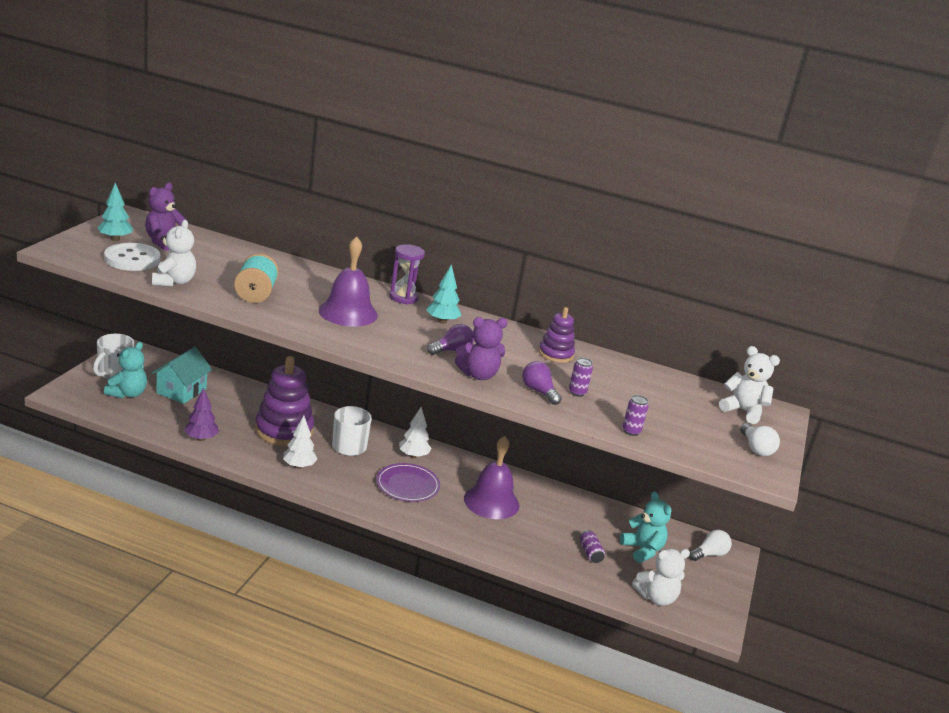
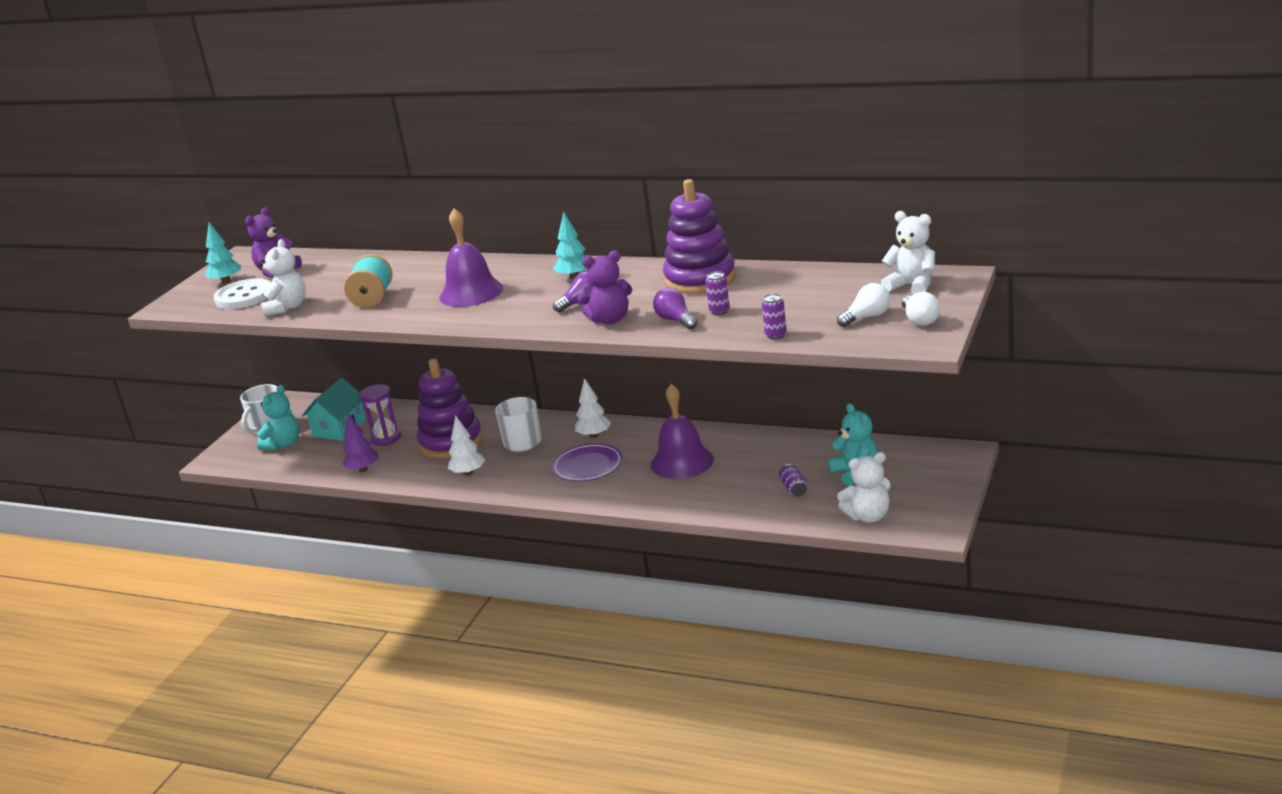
camera: 10 degrees right, 0 degrees up
purple hourglass [389,244,425,304] -> purple hourglass moved to [360,384,401,446]
purple stacking toy [539,307,575,363] -> purple stacking toy [663,179,736,294], size x1.79
white light bulb [689,530,732,561] -> white light bulb moved to [837,283,890,327]

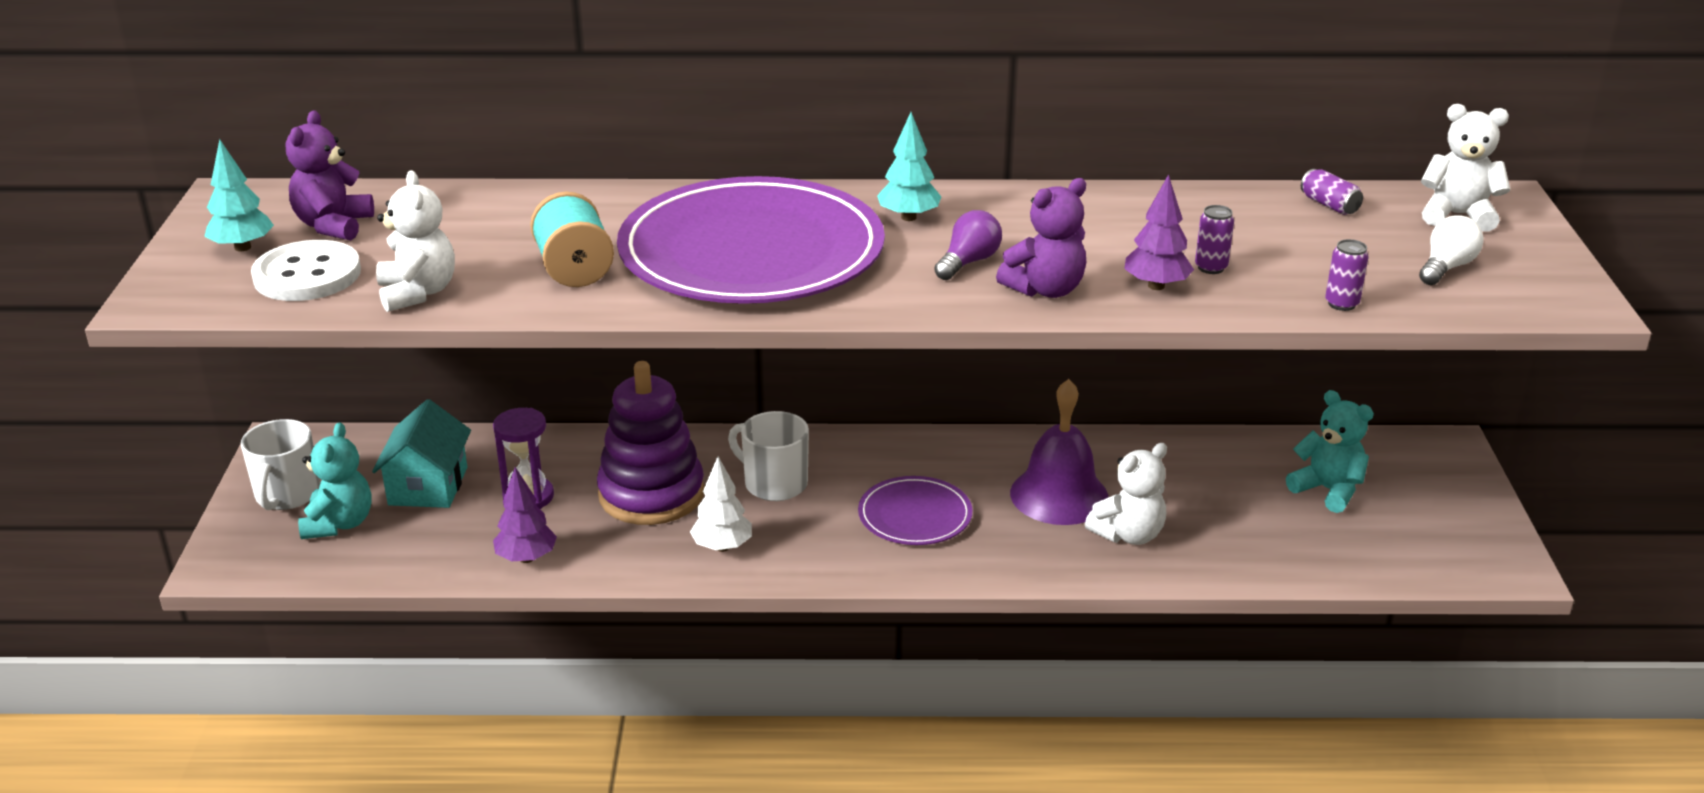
camera: 25 degrees left, 5 degrees up
purple bell [439,208,503,307] -> purple plate [617,176,885,304]
white tree [575,378,611,438] -> none
purple light bulb [653,288,698,329] -> purple tree [1124,174,1194,290]
purple stacking toy [663,179,736,294] -> none
purple can [779,464,808,497] -> purple can moved to [1301,169,1363,215]
white teddy bear [837,452,891,523] -> white teddy bear moved to [1085,443,1167,545]
white light bulb [902,292,940,326] -> none

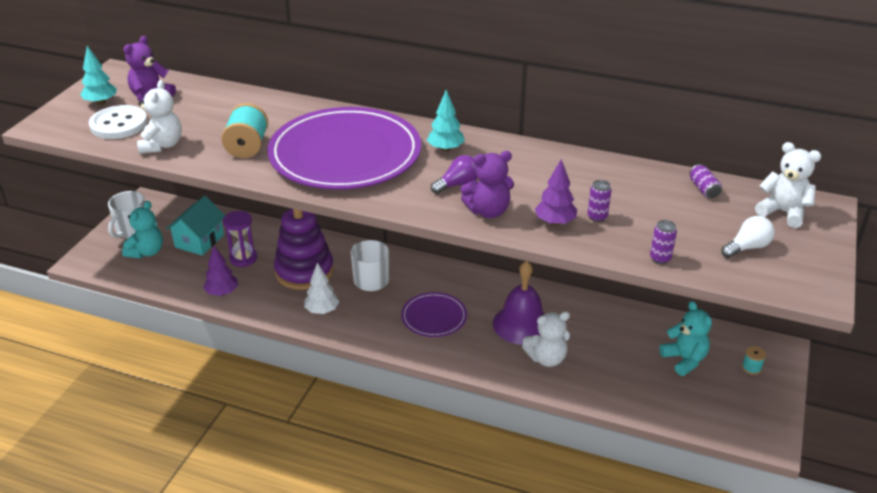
camera: 20 degrees right, 5 degrees up
none -> turquoise spool [742,346,766,375]

